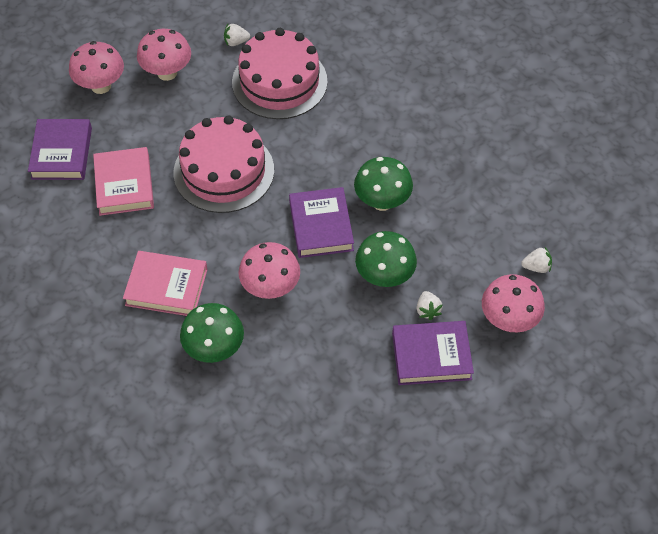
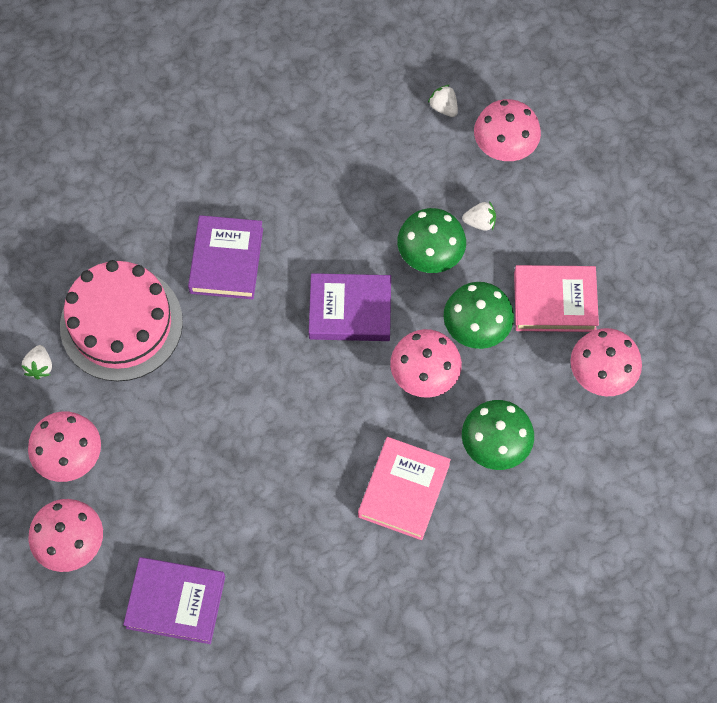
camera: 80 degrees left, 10 degrees up
pink book [93,147,154,216] -> pink book moved to [514,265,599,332]
pink cake [173,115,274,213] -> none
green mushroom [354,157,413,211] -> green mushroom moved to [444,282,514,349]
purple book [392,321,474,385] -> purple book moved to [188,215,263,299]
white strawberry [521,247,552,273] -> white strawberry turned 45 degrees counterclockwise [428,85,458,117]
none -> pink mushroom [570,328,642,396]

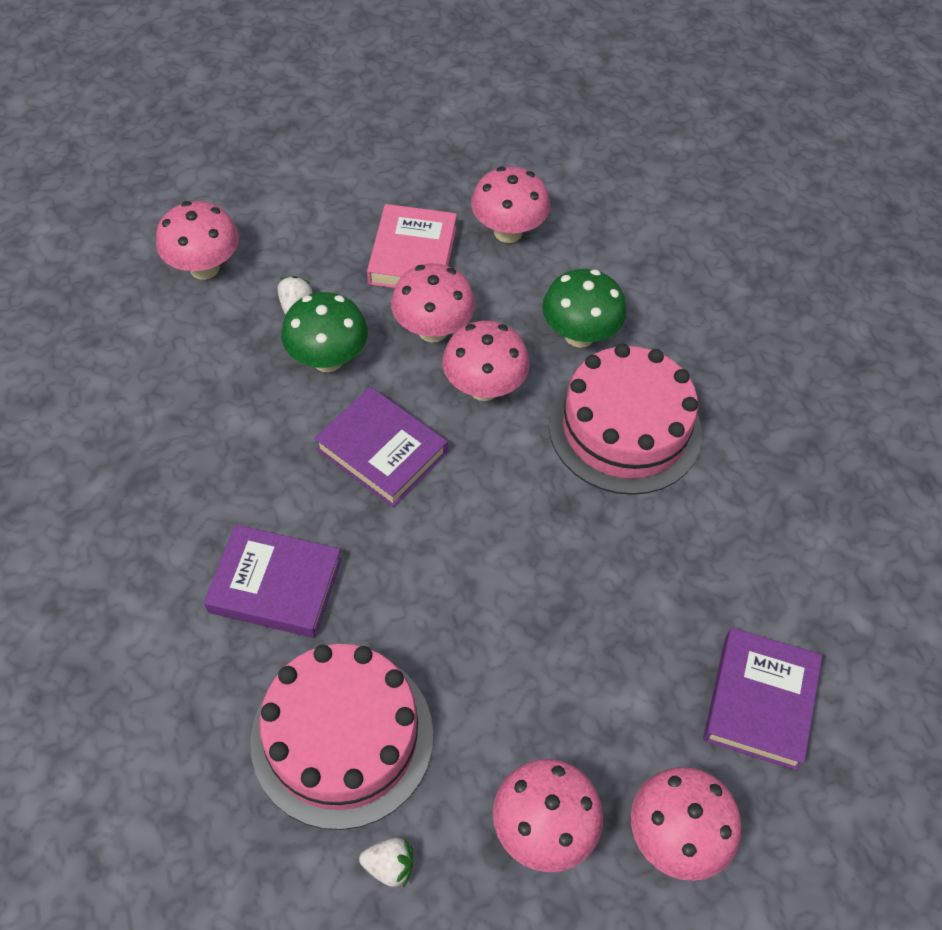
camera: 85 degrees left, 10 degrees down
purple book [309,273,391,341] -> purple book turned 60 degrees counterclockwise [314,387,448,507]
pink book [358,437,451,540] -> pink cake [549,344,702,495]
white strawberry [428,85,458,117] -> none
green mushroom [444,282,514,349] -> pink mushroom [391,263,475,342]

